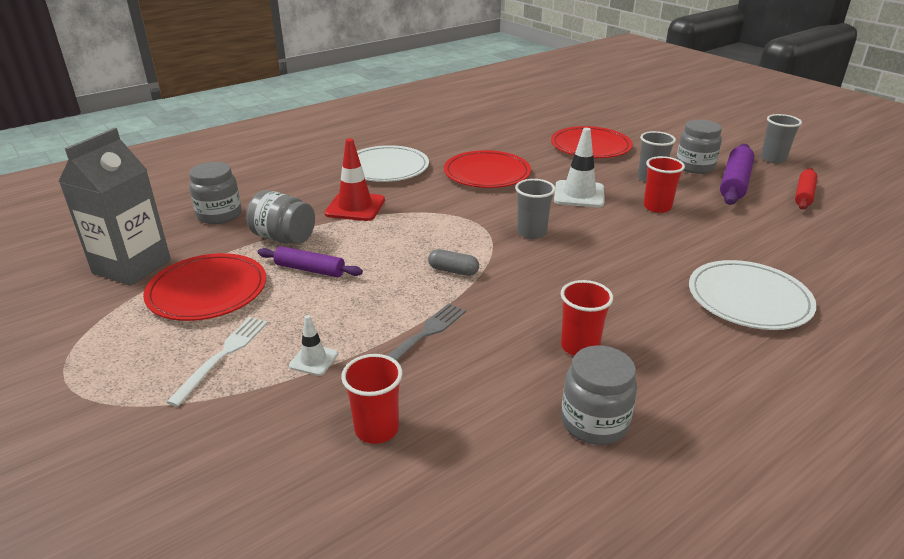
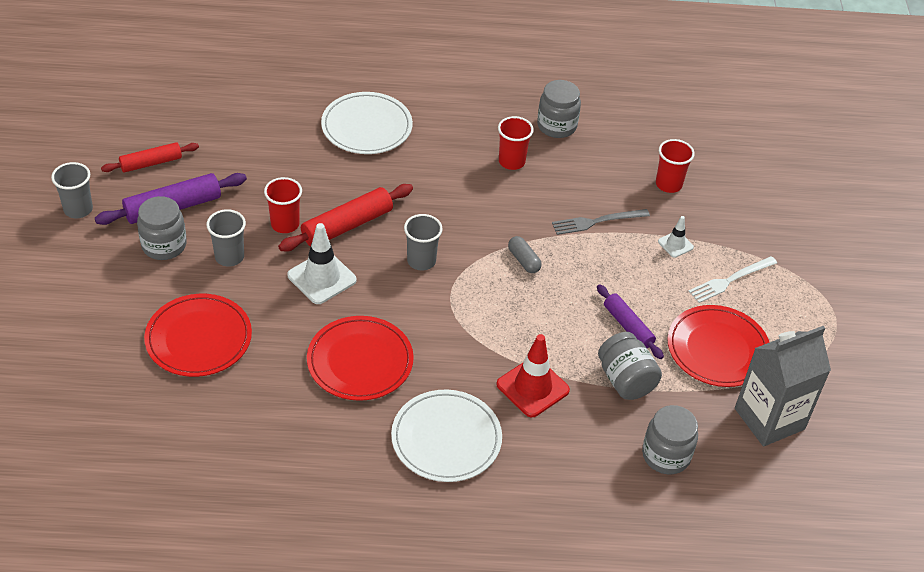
camera: 145 degrees left, 15 degrees up
none -> red rolling pin [278,184,413,251]

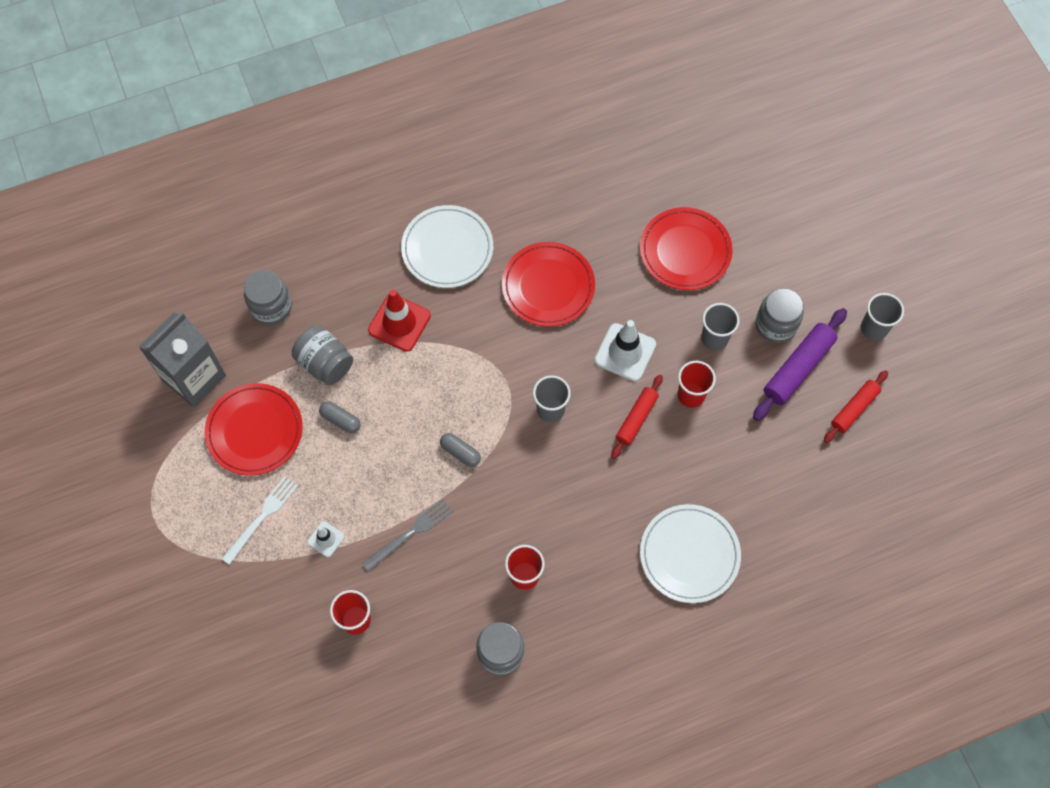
camera: 160 degrees right, 20 degrees up
red rolling pin [278,184,413,251] -> red rolling pin [611,375,663,459], size x0.65
purple rolling pin [597,284,664,359] -> grey capsule [319,402,361,433]

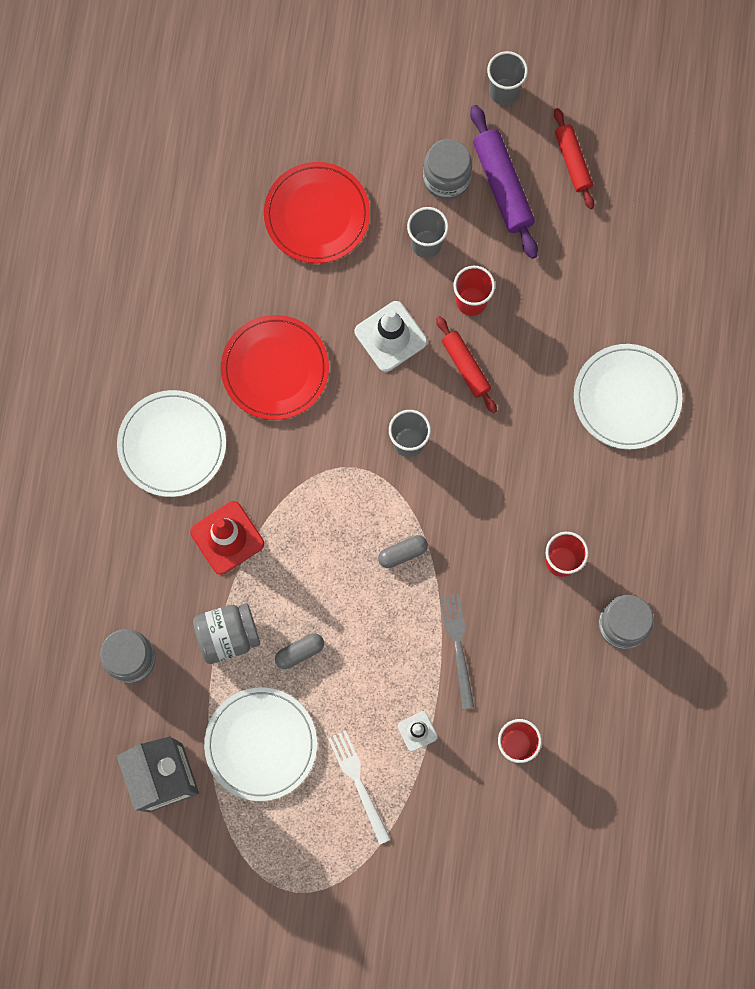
camera: 60 degrees left, 10 degrees up
red plate [205,383,303,476] -> white plate [204,687,317,801]

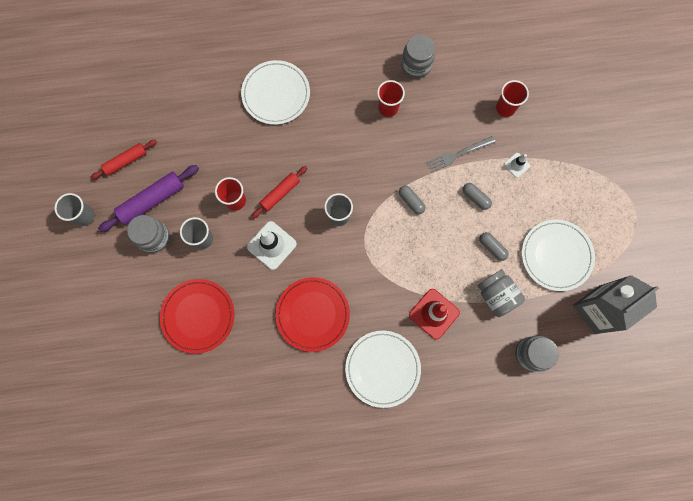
camera: 105 degrees left, 0 degrees up
white fork [328,730,391,844] -> none
none -> grey capsule [463,183,492,210]

